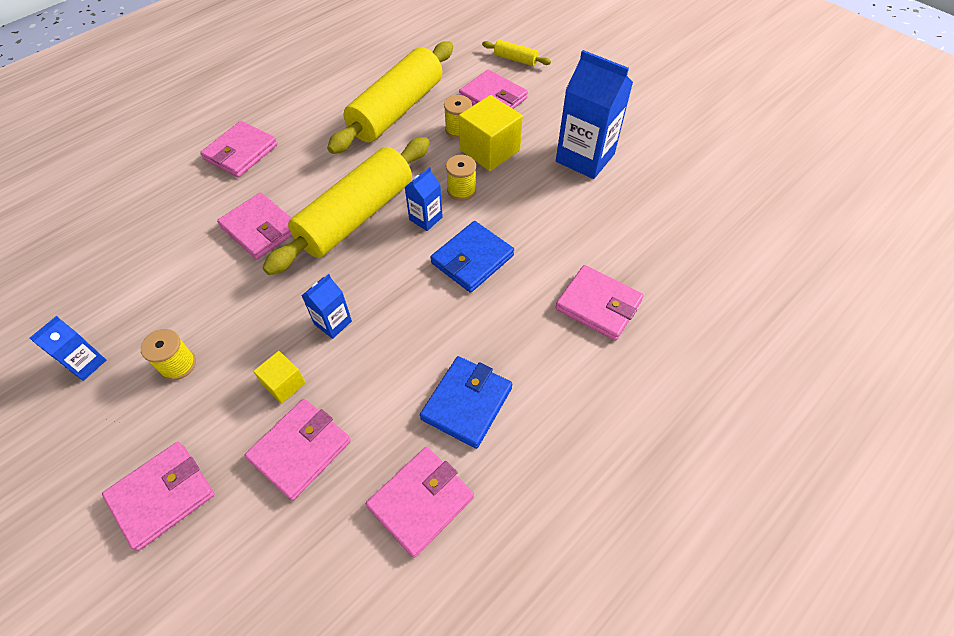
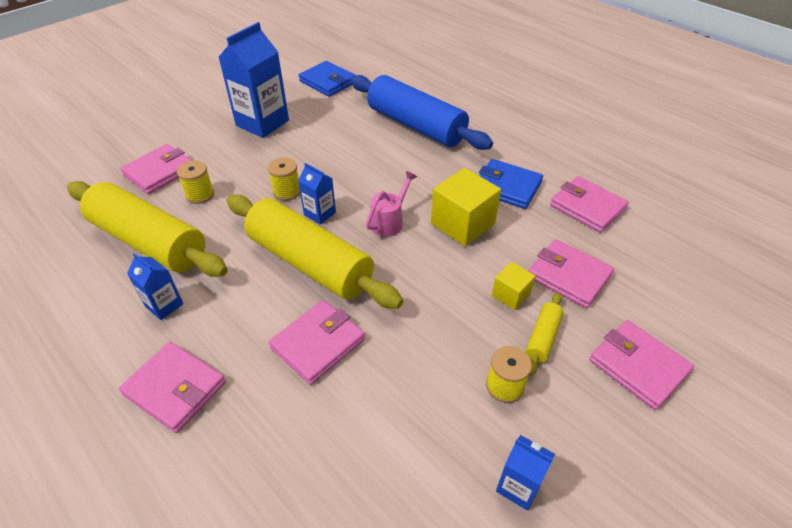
camera: 90 degrees left, 10 degrees down
blue carton [301,274,352,339] -> blue carton moved to [127,253,183,320]
blue wallet [430,221,514,293] -> blue wallet moved to [299,61,356,97]
yellow cube [459,95,523,171] -> yellow cube moved to [431,168,501,246]
yellow rolling pin [482,40,551,66] -> yellow rolling pin moved to [526,293,564,376]
pink wallet [555,265,644,341] -> blue rolling pin [350,75,493,150]
none -> pink watering can [366,171,417,237]

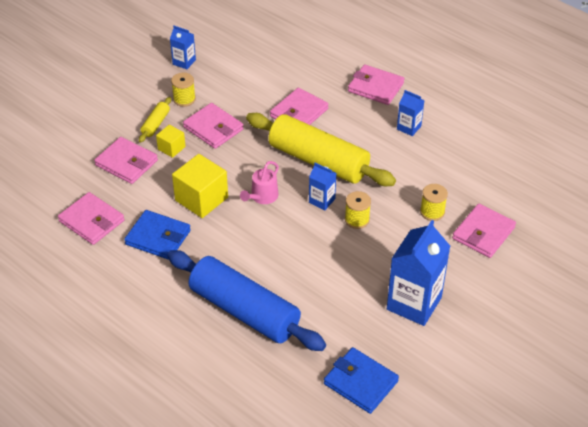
camera: 175 degrees right, 0 degrees up
yellow rolling pin [67,181,228,277] -> none
pink wallet [589,320,694,410] -> pink wallet moved to [183,103,244,149]

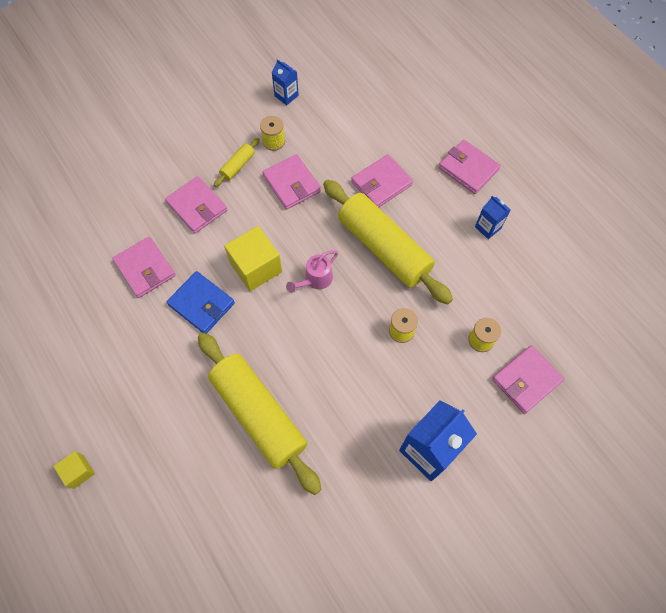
camera: 15 degrees right, 20 degrees up
yellow cube [156,125,186,158] -> yellow cube moved to [53,451,95,489]
blue rolling pin [167,250,326,351] -> yellow rolling pin [198,333,322,495]
blue carton [309,163,336,210] -> none
blue wallet [324,347,399,414] -> none

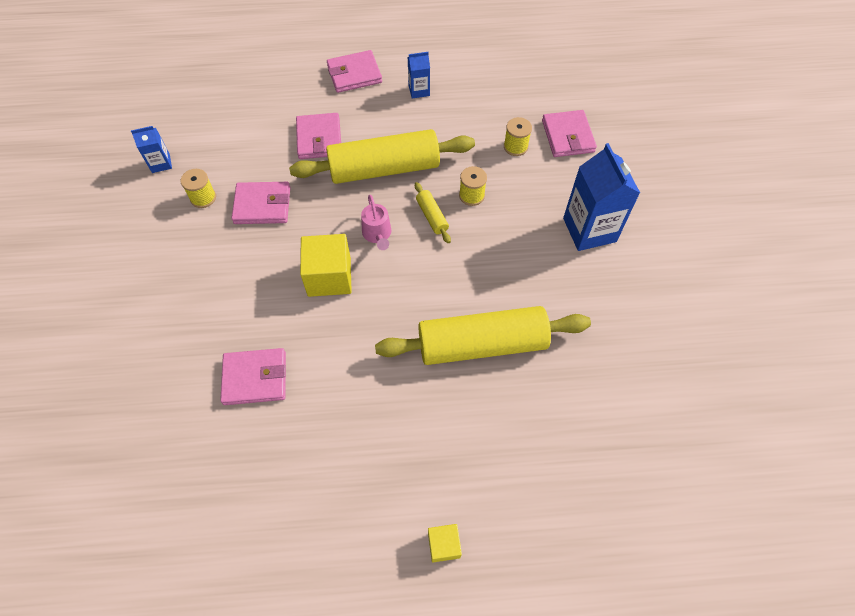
camera: 60 degrees left, 5 degrees down
pink wallet [165,176,227,233] -> none
blue wallet [167,271,235,334] -> none
yellow rolling pin [214,138,260,187] -> yellow rolling pin moved to [415,182,451,243]

